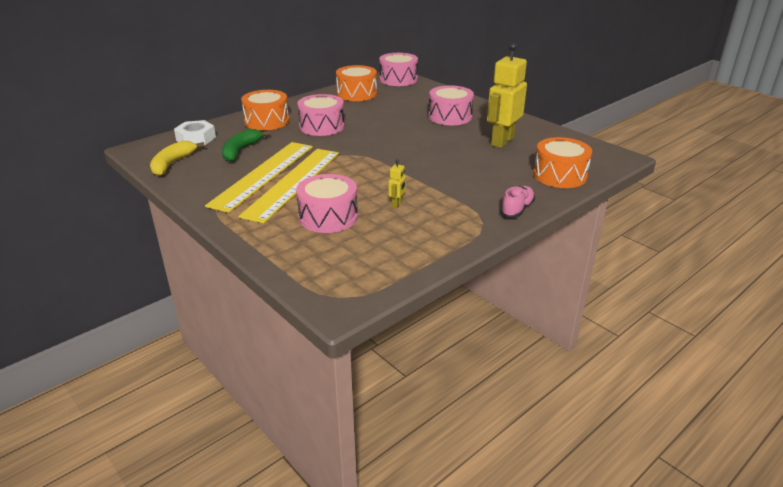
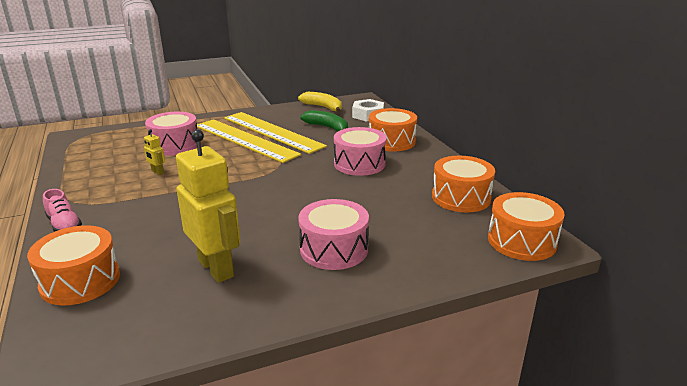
camera: 110 degrees right, 5 degrees down
pink drum [379,53,418,86] -> orange drum [488,192,565,261]

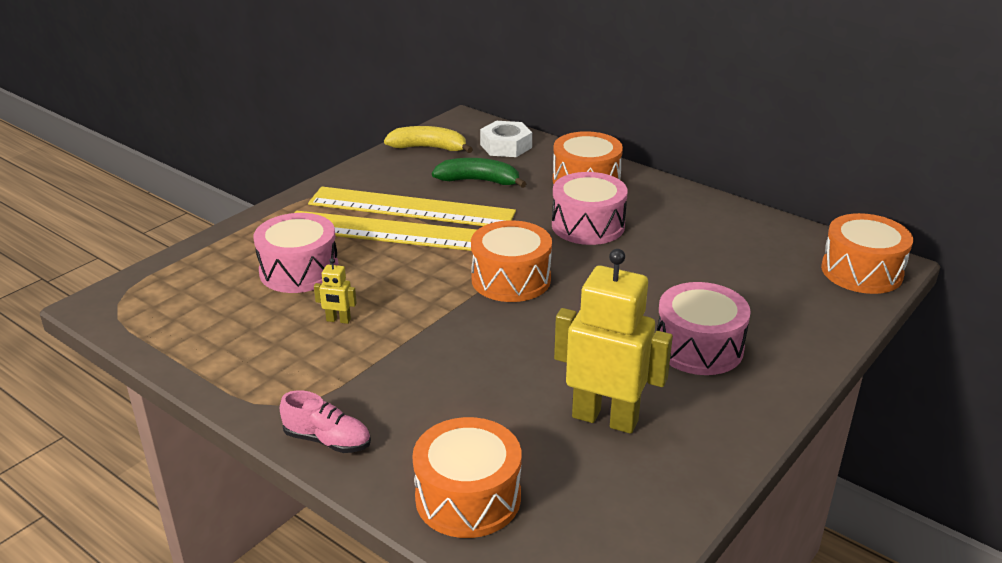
camera: 30 degrees left, 5 degrees up
orange drum [432,156,495,212] -> orange drum moved to [471,220,552,302]

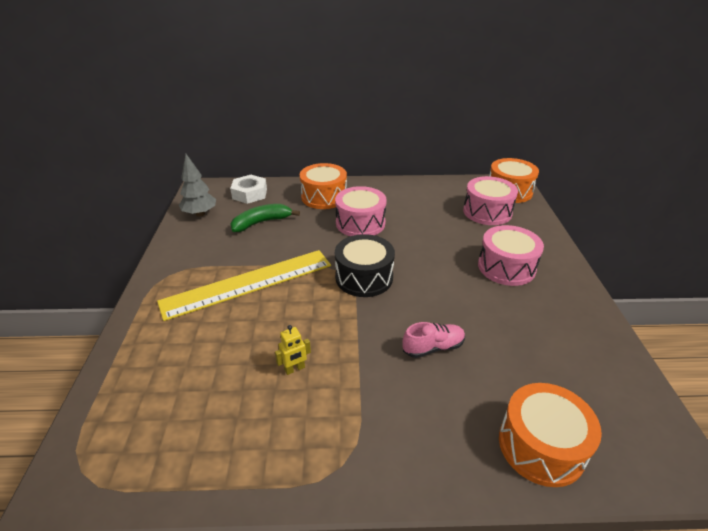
camera: 40 degrees left, 5 degrees up
pink drum [254,213,339,293] -> pink drum moved to [463,176,518,225]
pink shoe [280,390,371,453] -> pink shoe moved to [403,322,465,358]
yellow ruler [308,187,516,226] -> none
yellow banana [384,126,473,153] -> grey tree [179,154,216,217]
orange drum [471,220,552,302] -> black drum [335,234,395,297]
yellow robot [554,249,673,434] -> none

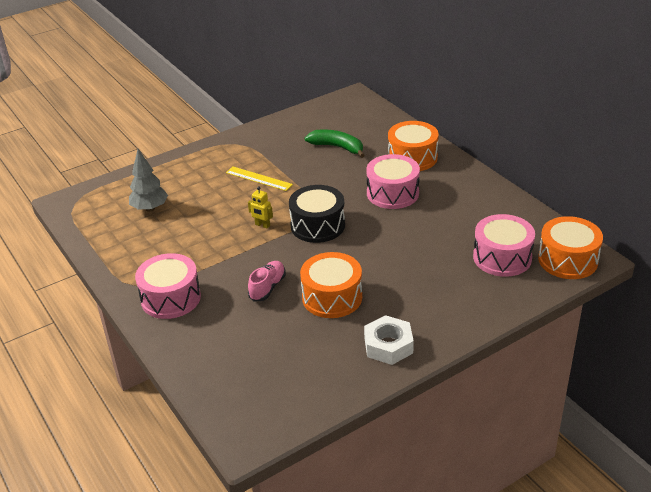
camera: 60 degrees right, 0 degrees up
yellow ruler [157,250,331,321] -> yellow ruler [226,167,293,191], size x0.49
grey tree [179,154,216,217] -> grey tree moved to [129,149,168,212]
white nut [230,175,267,204] -> white nut moved to [364,315,414,365]
yellow robot [275,325,311,375] -> yellow robot moved to [248,187,273,229]
pink shoe [403,322,465,358] -> pink shoe turned 105 degrees counterclockwise [248,261,286,302]
pink drum [478,225,544,286] -> pink drum moved to [135,253,201,319]
orange drum [499,383,602,487] -> orange drum moved to [300,252,362,318]

